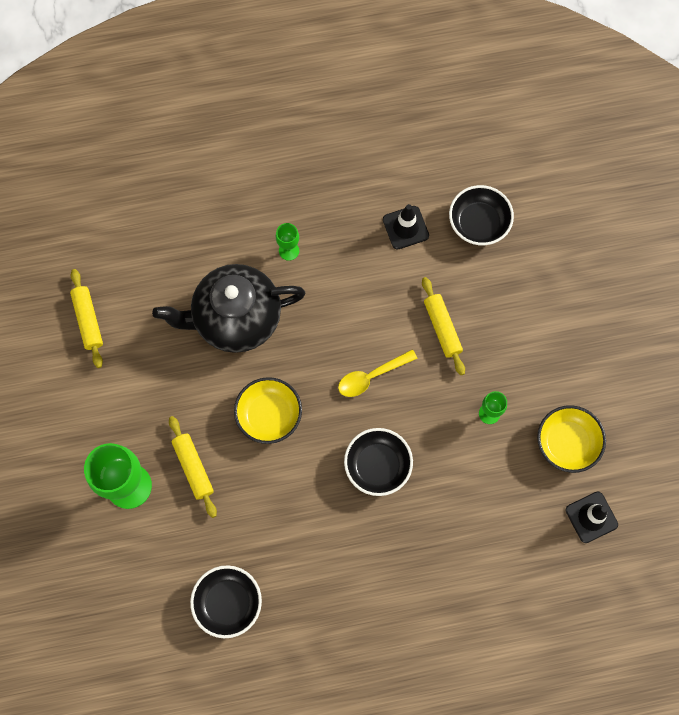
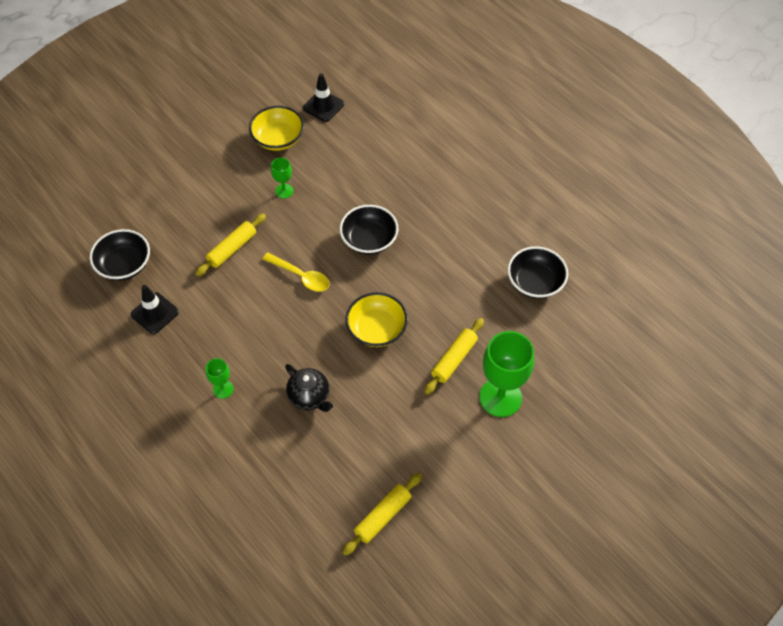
camera: 120 degrees left, 15 degrees down
black teapot [152,264,305,353] -> black teapot [285,364,333,412], size x0.50

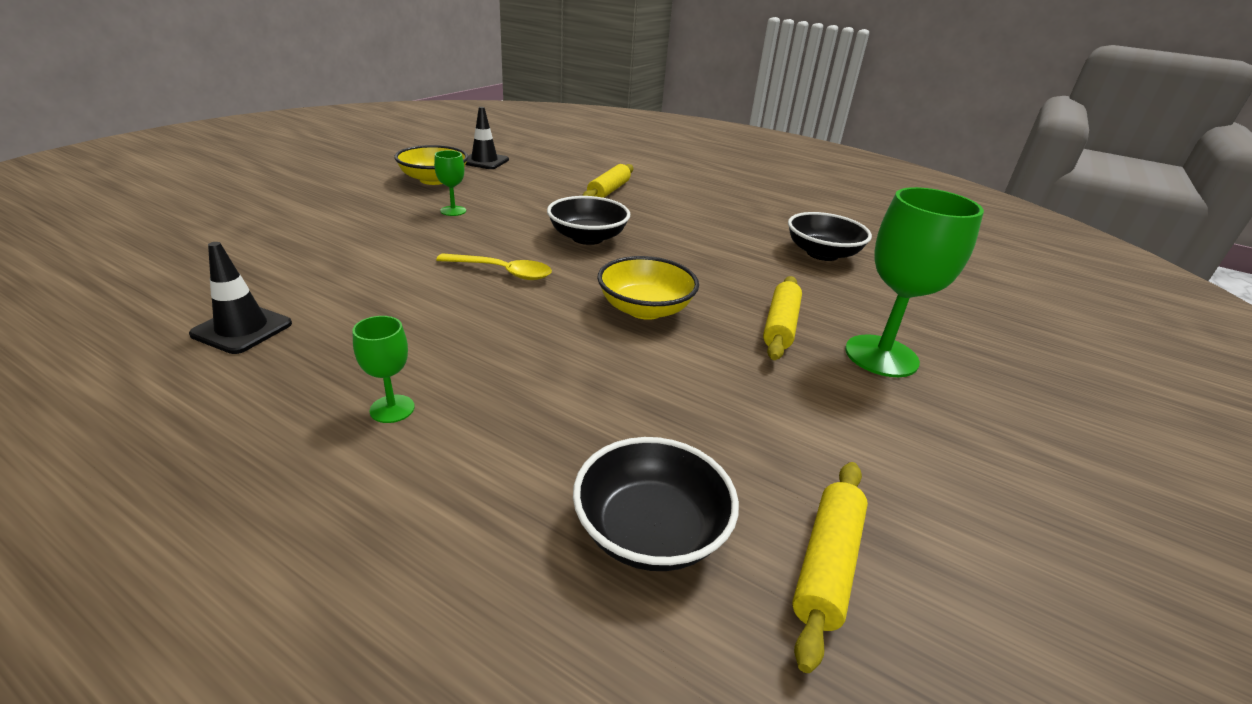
camera: 20 degrees left, 25 degrees down
black bowl [89,229,150,281] -> black bowl moved to [573,437,739,571]
yellow rolling pin [195,213,266,276] -> yellow rolling pin moved to [582,164,633,198]
black teapot [285,364,333,412] -> none

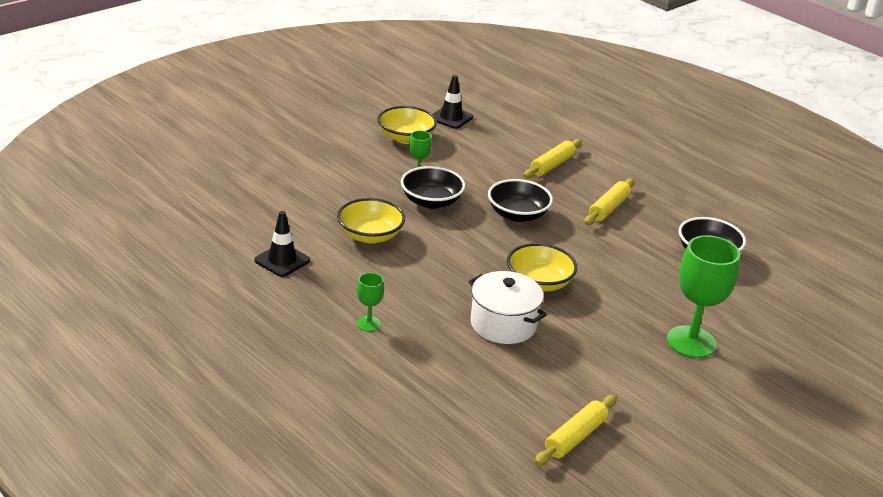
camera: 15 degrees right, 0 degrees up
yellow spoon [436,253,552,280] -> none
black bowl [573,437,739,571] -> black bowl moved to [401,166,465,209]
yellow rolling pin [763,276,802,360] -> yellow rolling pin moved to [585,178,635,225]
none -> yellow bowl [337,198,405,244]
none -> white pot [468,271,547,344]

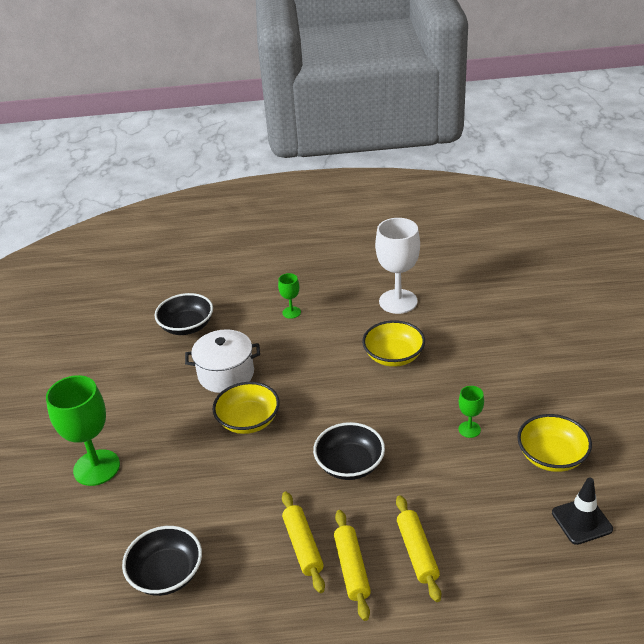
camera: 135 degrees right, 5 degrees up
black traffic cone [254,211,310,277] -> white goblet [375,218,420,314]
black bowl [401,166,465,209] -> black bowl moved to [155,293,213,335]
yellow rolling pin [535,395,617,466] -> yellow rolling pin moved to [334,510,371,621]

